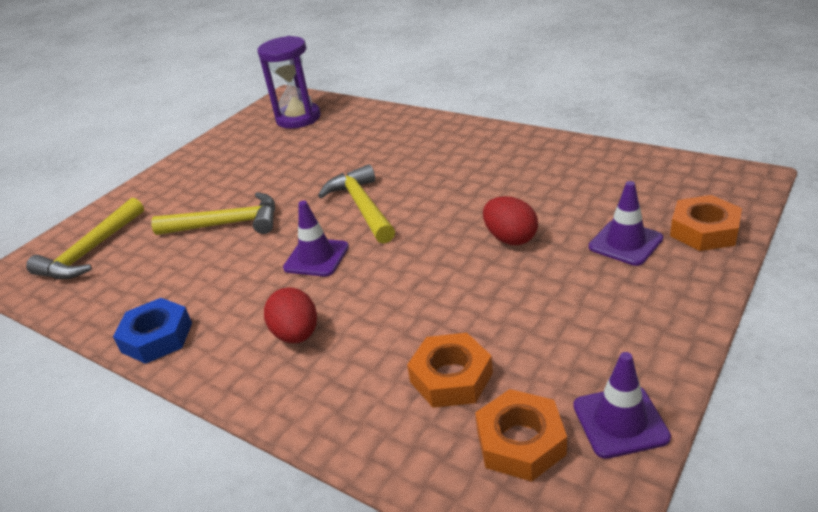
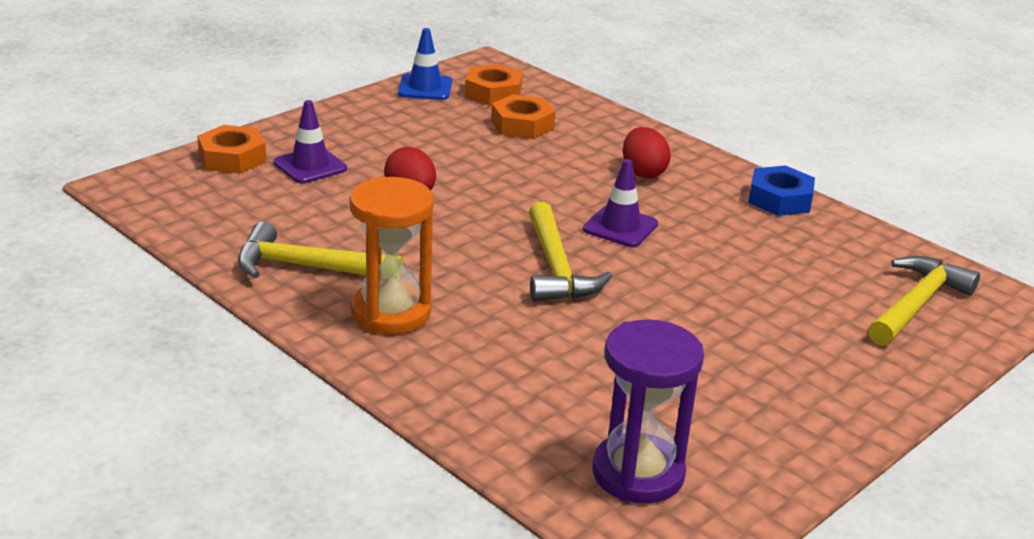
camera: 175 degrees left, 5 degrees down
yellow hammer [151,192,275,235] -> yellow hammer moved to [238,221,403,278]
purple traffic cone [573,352,671,459] -> blue traffic cone [398,28,452,100]
none -> orange hourglass [349,177,434,334]

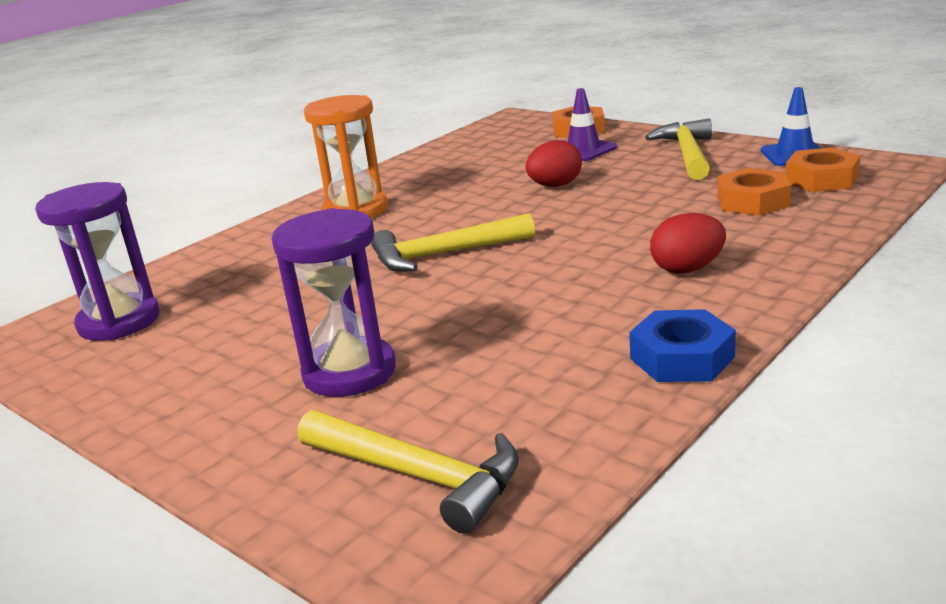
camera: 90 degrees right, 5 degrees down
yellow hammer [238,221,403,278] -> yellow hammer moved to [645,119,712,180]
purple traffic cone [583,159,658,247] -> none
none -> purple hourglass [271,208,396,397]

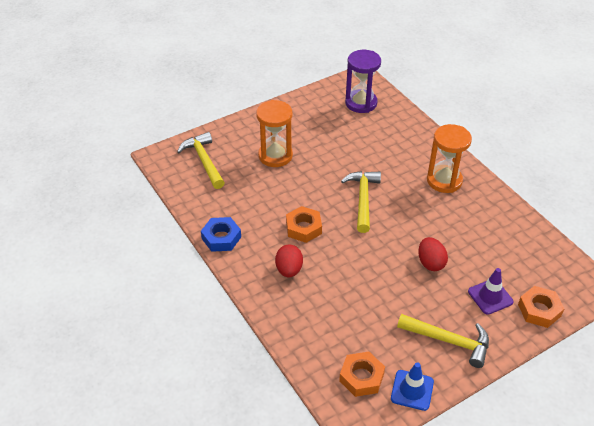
camera: 105 degrees right, 20 degrees up
purple hourglass [271,208,396,397] -> orange hourglass [256,100,293,167]
yellow hammer [298,410,519,534] -> yellow hammer turned 105 degrees clockwise [177,132,225,189]
orange nut [717,168,791,216] -> orange nut moved to [286,206,322,243]

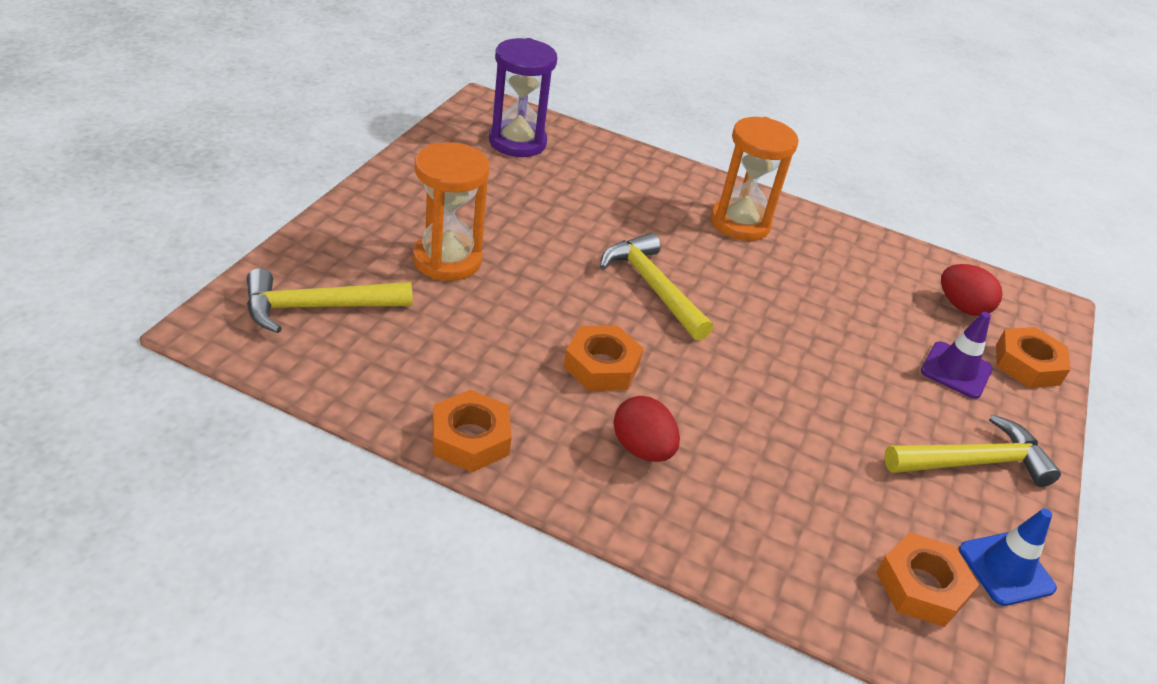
camera: 40 degrees left, 5 degrees down
yellow hammer [177,132,225,189] -> yellow hammer turned 45 degrees counterclockwise [247,268,413,333]
blue nut [201,217,241,252] -> orange nut [432,390,512,472]
red egg [418,237,448,271] -> red egg moved to [941,264,1003,316]

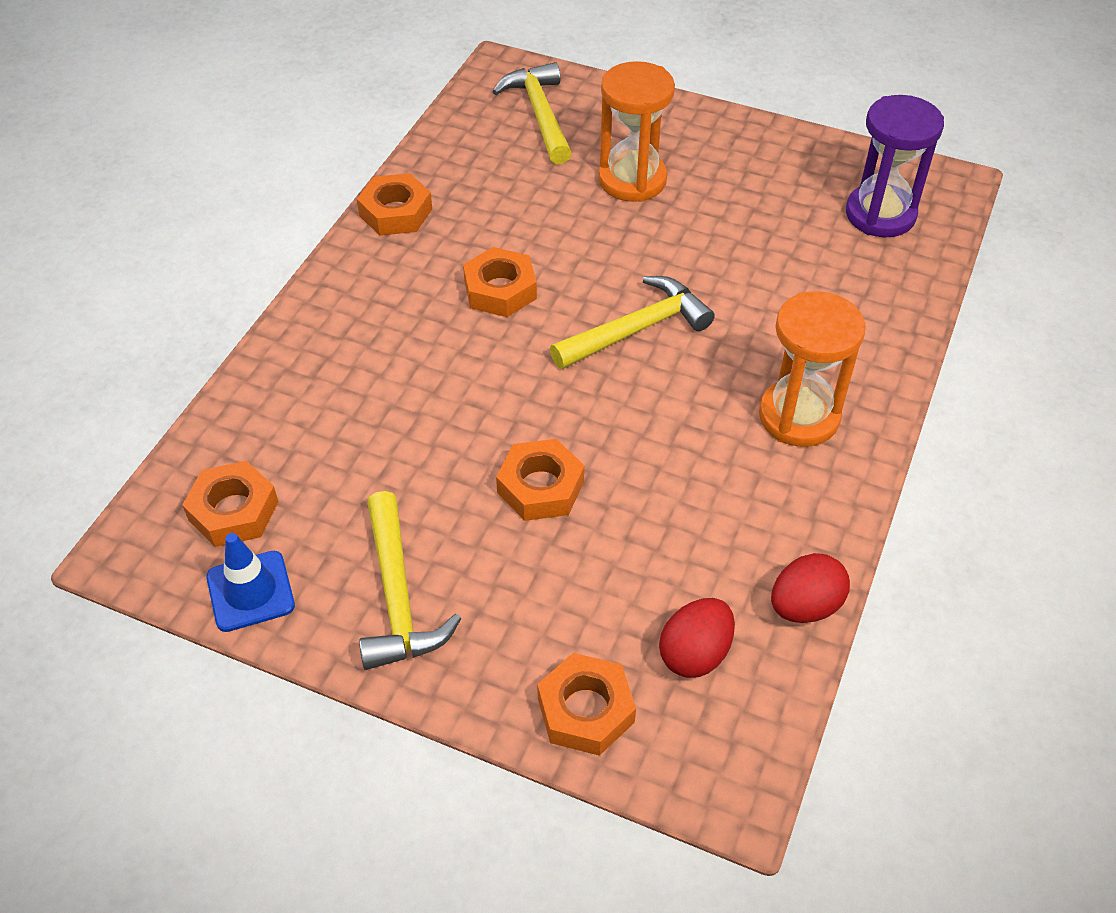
camera: 95 degrees right, 10 degrees up
red egg [613,396,680,462] -> red egg moved to [771,553,850,623]
purple traffic cone [921,312,993,399] -> none
none -> orange nut [496,439,585,521]

